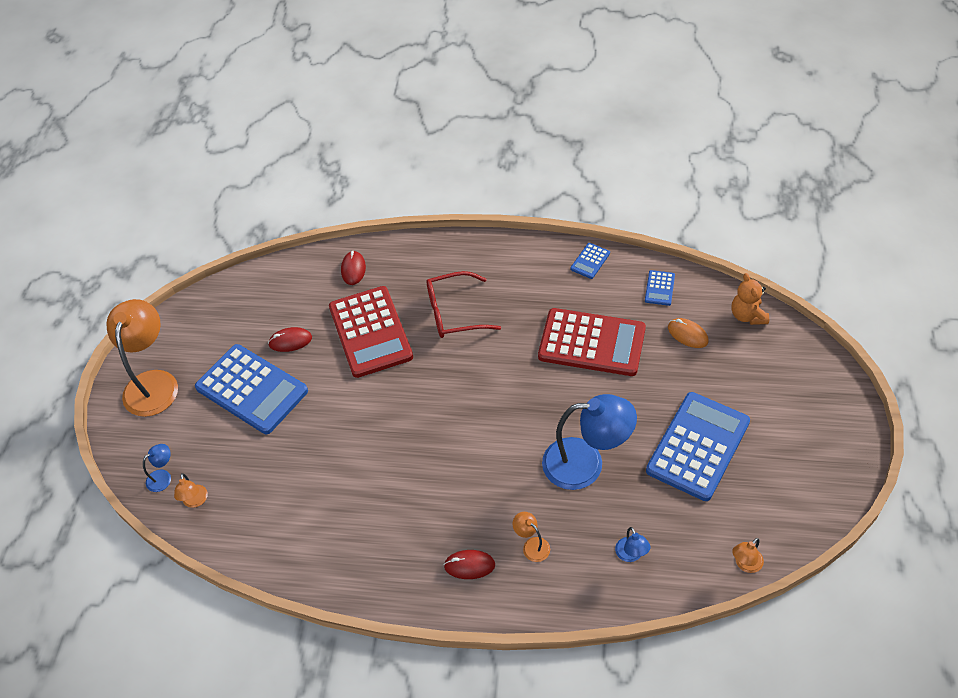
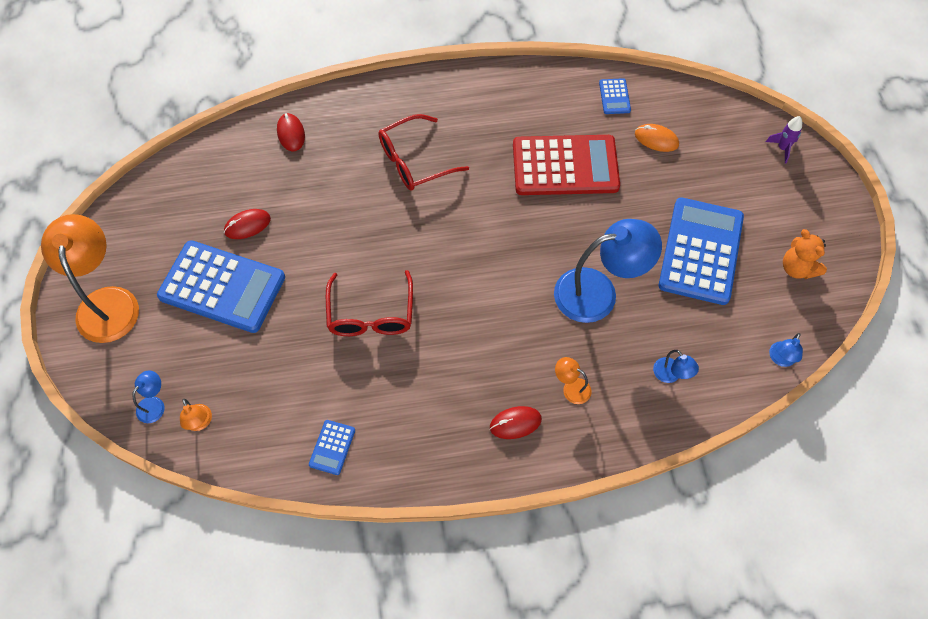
camera: 20 degrees left, 10 degrees up
red calculator [329,286,413,378] -> none
blue calculator [570,243,610,279] -> blue calculator moved to [309,420,355,475]
orange teddy bear [731,273,769,325] -> orange teddy bear moved to [783,229,827,279]
orange lamp [732,538,764,573] -> blue lamp [769,333,803,367]
none -> red glasses [326,270,413,336]
none -> purple rocket [766,116,802,163]

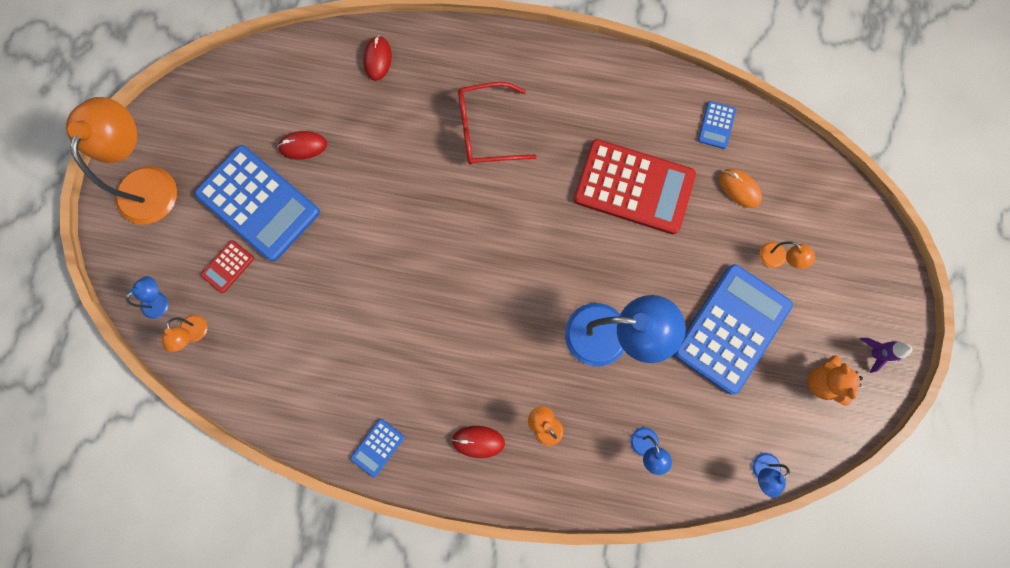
camera: 20 degrees right, 15 degrees up
blue calculator [309,420,355,475] -> blue calculator moved to [350,419,405,477]
red glasses [326,270,413,336] -> none
purple rocket [766,116,802,163] -> purple rocket moved to [860,338,912,373]
none -> red calculator [201,240,254,293]
none -> orange lamp [760,242,815,269]

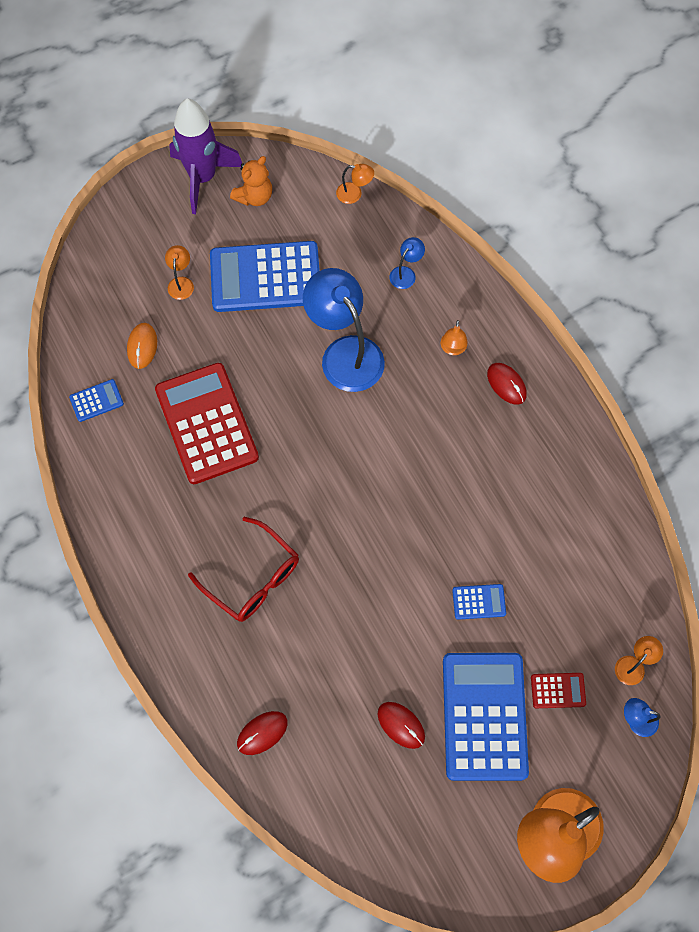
camera: 130 degrees left, 10 degrees down
blue calculator [350,419,405,477] -> blue calculator moved to [452,584,506,620]
blue lamp [752,453,790,497] -> orange lamp [336,164,374,204]
purple rocket [860,338,912,373] -> purple rocket [169,98,242,214], size x2.31

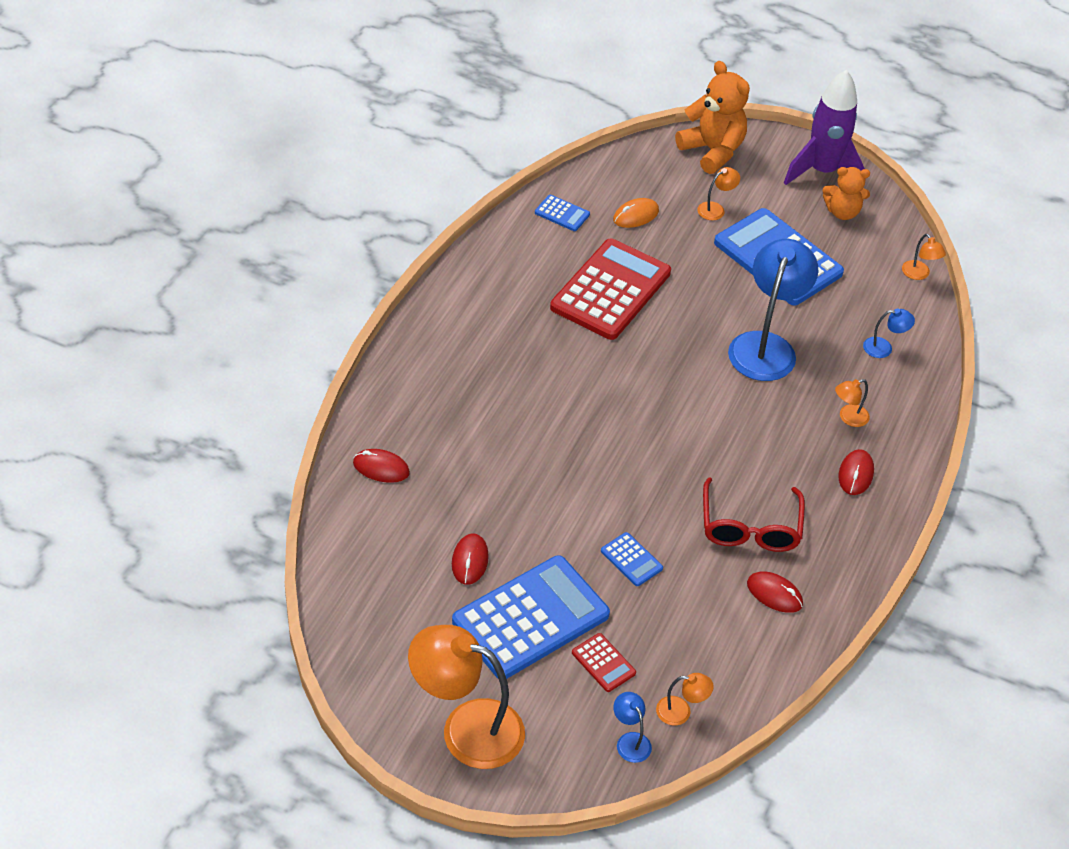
camera: 50 degrees right, 20 degrees down
red glasses [188,517,299,622] -> red glasses moved to [703,477,805,552]
none -> orange teddy bear [675,61,750,174]
none -> red mouse [747,571,803,613]

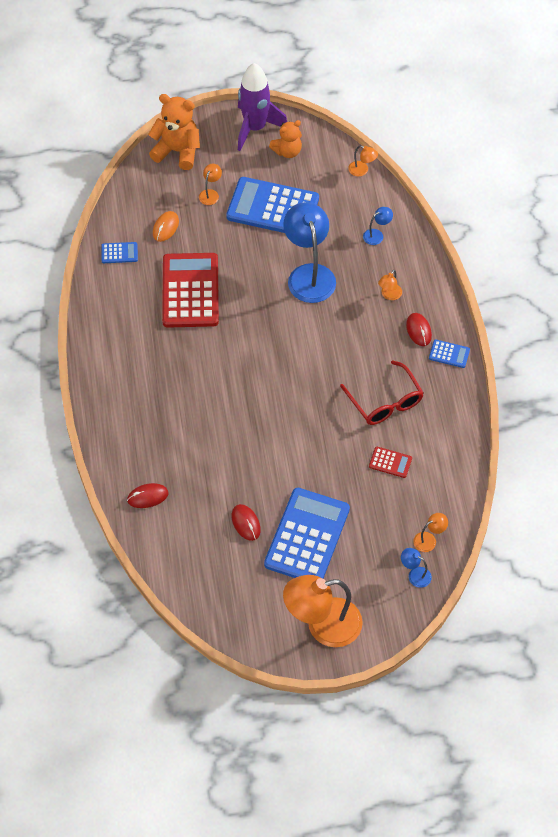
camera: 30 degrees left, 10 degrees up
red calculator [572,633,636,692] -> red calculator moved to [369,447,412,478]
blue calculator [601,532,663,586] -> blue calculator moved to [429,339,470,368]
red mouse [747,571,803,613] -> none

